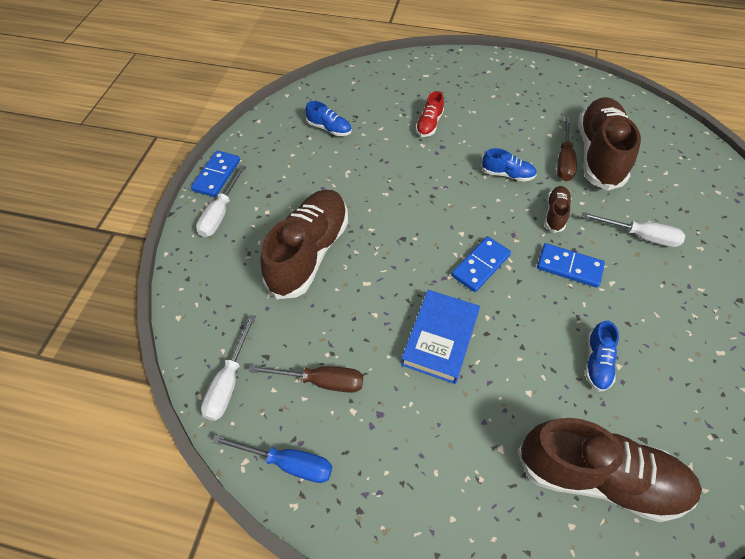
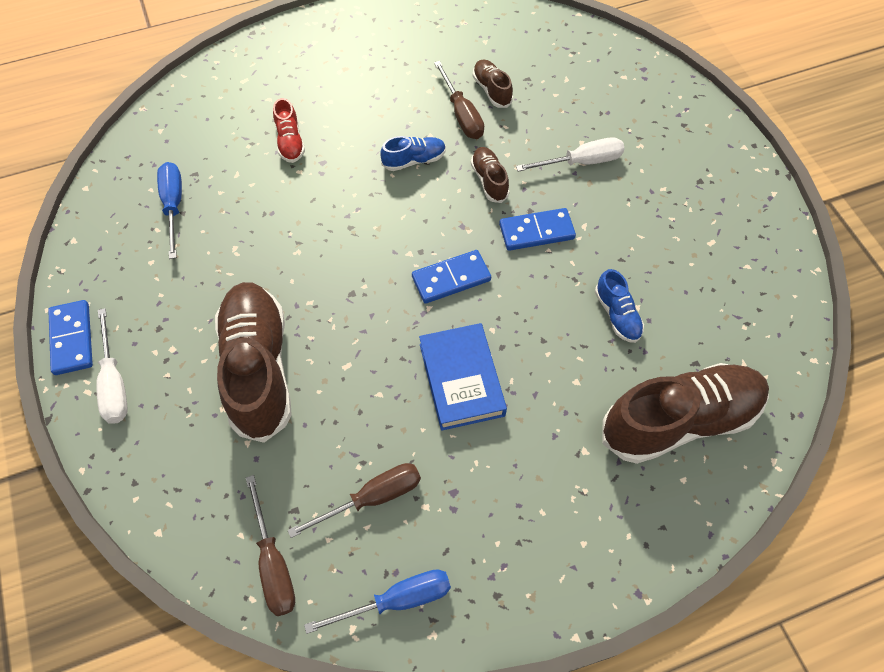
camera: 35 degrees left, 5 degrees up
white screwdriver [201,315,256,421] -> brown screwdriver [246,475,295,616]
blue shoe [305,101,352,136] -> blue screwdriver [157,162,182,259]
blue domino [451,236,511,292] -> blue domino turned 60 degrees clockwise [412,250,491,304]
brown shoe [578,97,641,191] -> brown shoe [473,59,513,108], size x0.46

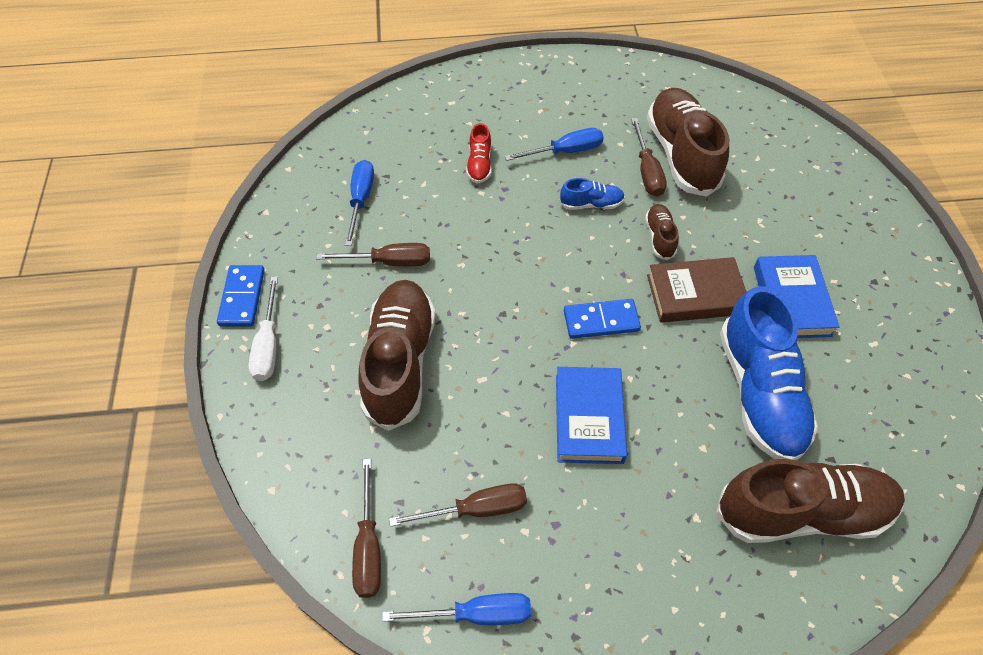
camera: 15 degrees right, 5 degrees down
brown shoe [473,59,513,108] -> brown shoe [647,88,729,197], size x2.19
blue domino [499,208,576,251] -> brown book [647,257,747,323]
white screwdriver [516,137,625,172] -> none
blue shoe [595,269,644,343] -> blue shoe [720,286,818,460], size x2.19
none -> brown screwdriver [316,243,430,266]
none -> blue screwdriver [505,128,604,161]
none -> blue book [754,255,840,338]

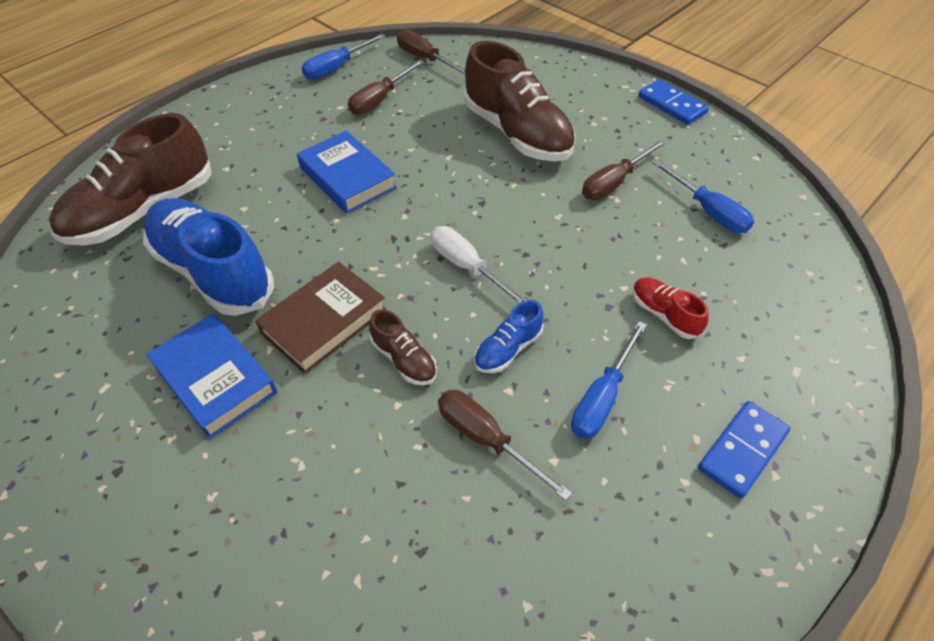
camera: 140 degrees right, 5 degrees down
white screwdriver [249,276,278,381] -> white screwdriver moved to [430,226,527,304]
blue domino [564,299,641,339] -> blue domino moved to [698,401,791,499]
brown shoe [647,88,729,197] -> none

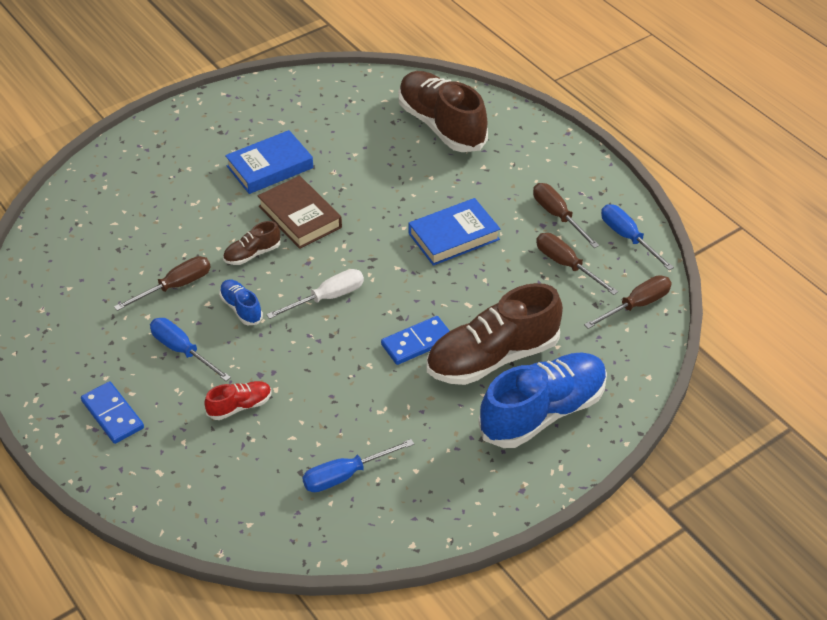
camera: 100 degrees right, 5 degrees down
blue shoe [143,198,274,316] -> blue shoe moved to [478,352,607,448]
brown screwdriver [582,140,666,200] -> brown screwdriver moved to [533,183,599,248]
blue domino [638,79,709,125] -> blue domino moved to [381,316,450,365]

